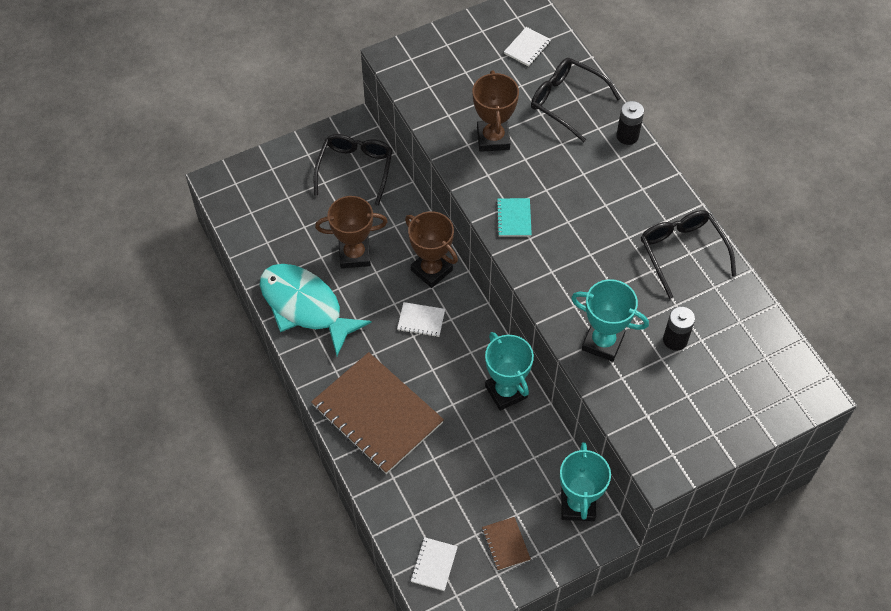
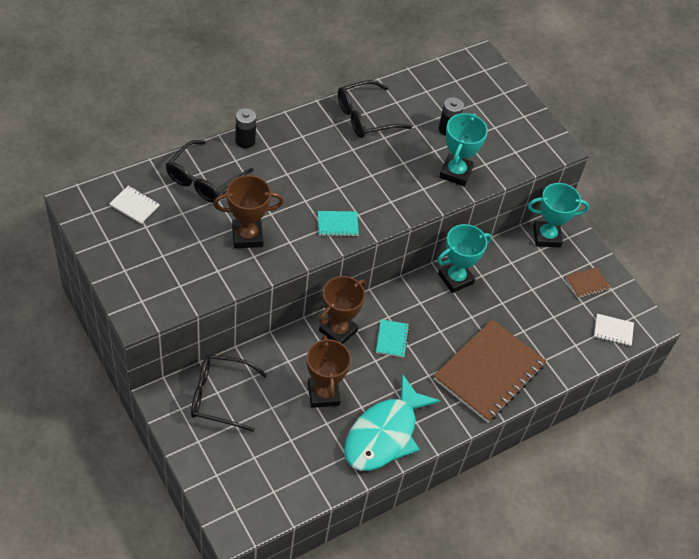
camera: 100 degrees left, 5 degrees down
white notebook [397,302,445,337] -> turquoise notebook [376,319,409,358]

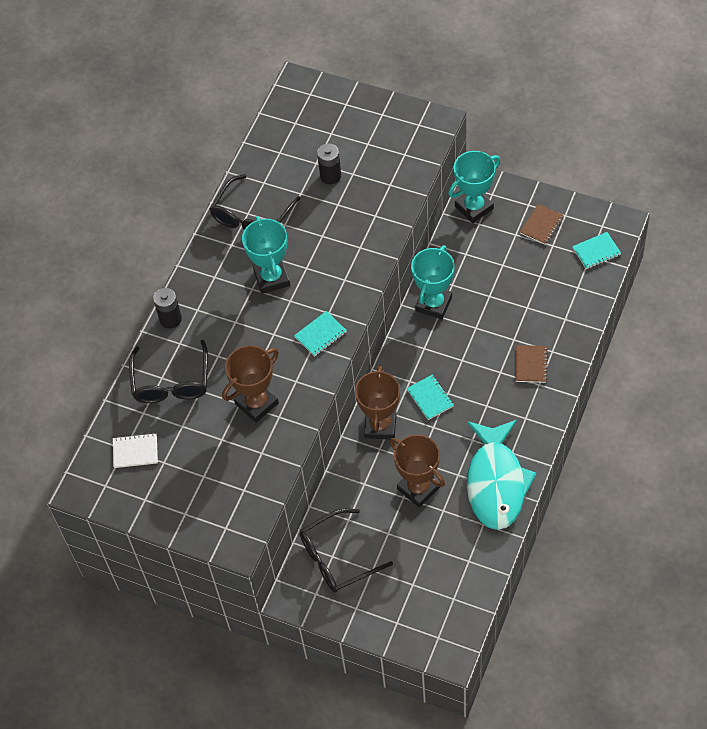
camera: 25 degrees left, 5 degrees up
brown notebook [434,319,546,423] -> brown notebook [515,345,548,383], size x0.41
turquoise trophy [439,113,488,186] -> turquoise trophy moved to [242,216,290,294]
white notebook [594,314,634,346] -> turquoise notebook [572,232,621,269]

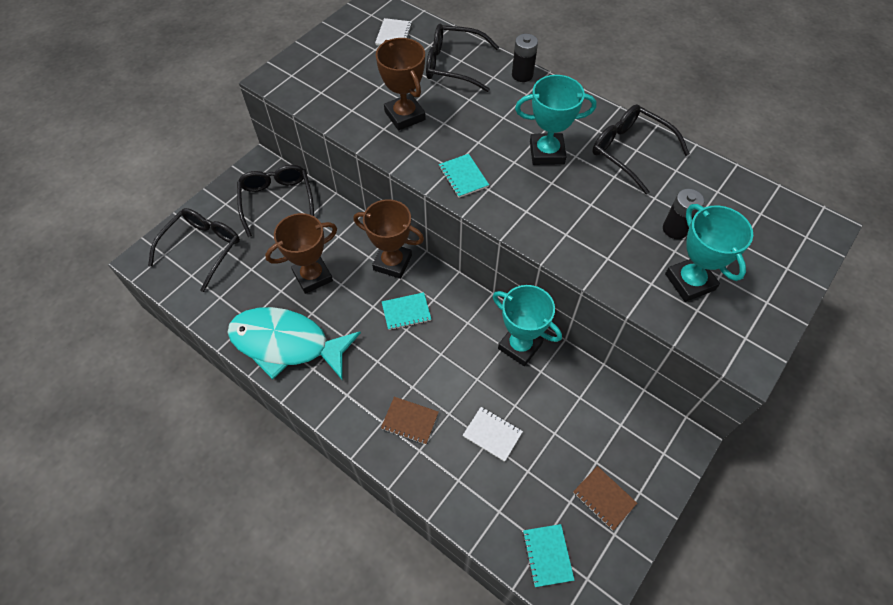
camera: 100 degrees right, 0 degrees up
turquoise trophy [448,151,500,223] -> turquoise trophy moved to [665,204,753,302]
none -> black glasses [148,208,240,292]
none -> white notebook [463,407,523,462]

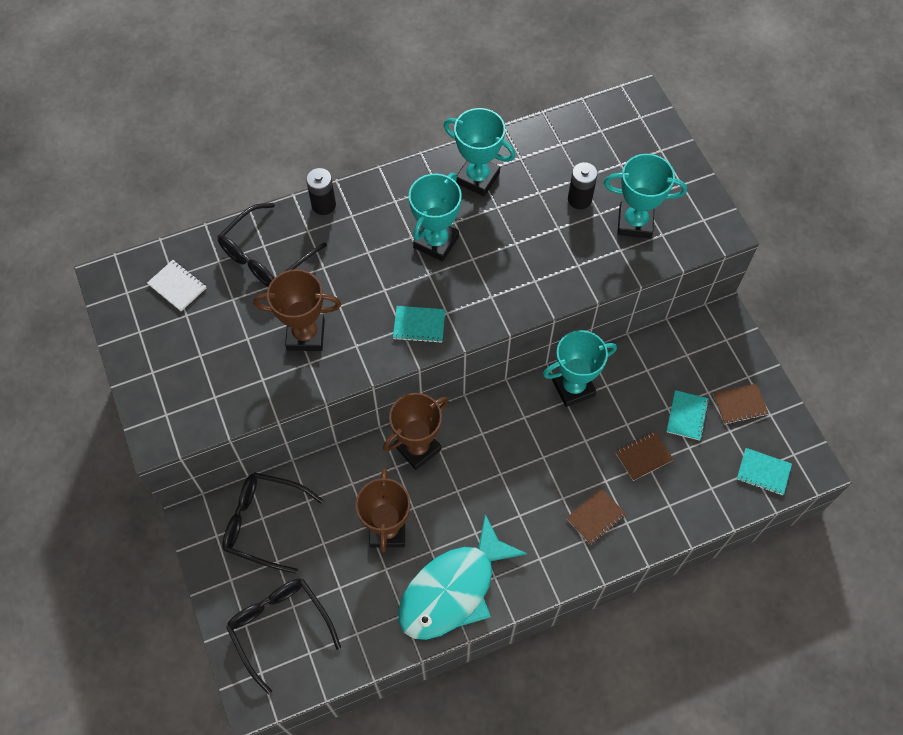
camera: 60 degrees left, 5 degrees up
turquoise notebook [382,292,431,330] -> turquoise notebook moved to [666,390,709,441]
white notebook [463,407,523,462] -> brown notebook [615,431,674,481]
black glasses [593,104,690,195] -> turquoise trophy [444,108,516,196]

